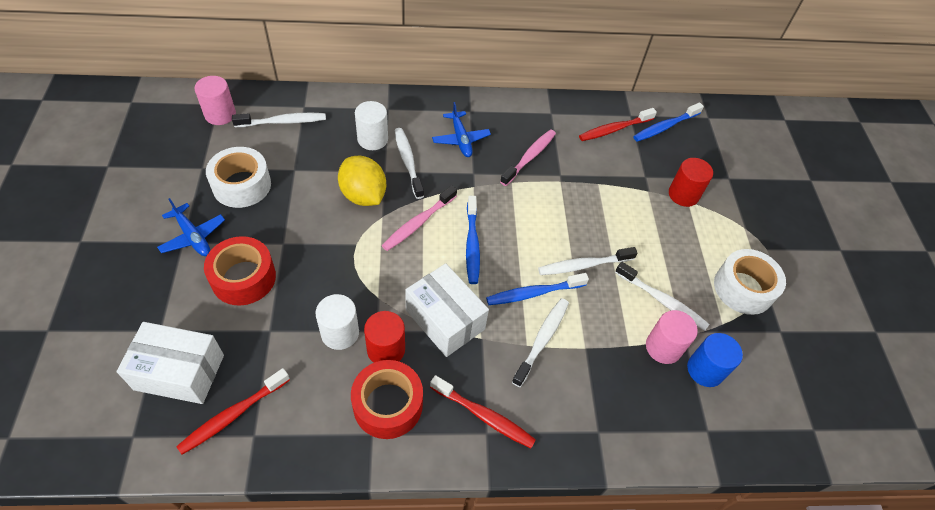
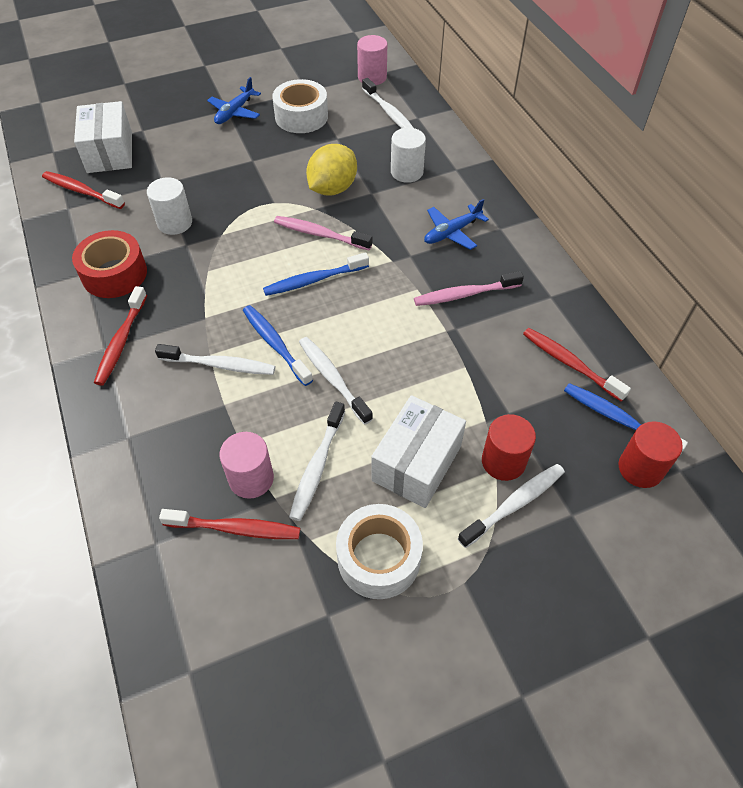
camera: 75 degrees right, 0 degrees up
red tape [204,236,276,305] -> none
red cylinder [364,311,405,363] -> red cylinder moved to [619,421,683,488]
white toothbrush [395,128,424,199] -> white toothbrush moved to [458,464,565,548]
white box [405,263,489,357] -> white box moved to [371,395,466,508]
pink toothbrush [500,129,556,186] -> pink toothbrush turned 150 degrees clockwise [414,271,524,306]
blue cylinder [687,333,743,387] -> red toothbrush [159,509,300,539]

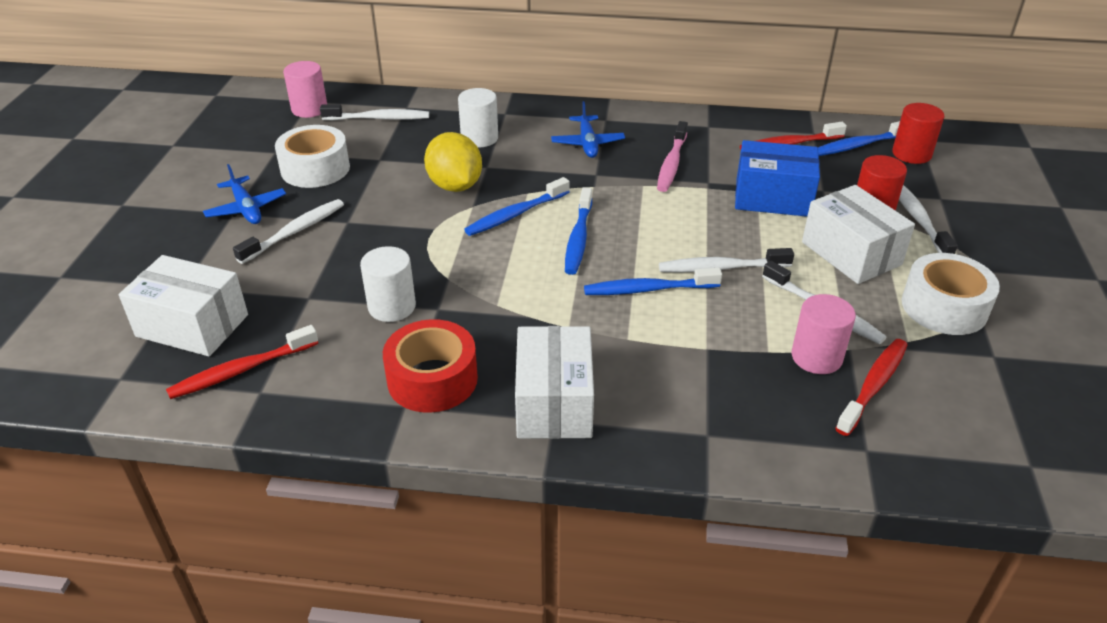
camera: 60 degrees left, 15 degrees down
red toothbrush [94,286,147,386] -> white box [515,326,594,439]
white toothbrush [155,344,275,375] -> white toothbrush moved to [233,199,344,264]
pink toothbrush [274,216,372,250] -> blue toothbrush [464,177,570,236]
none -> blue box [735,140,820,217]

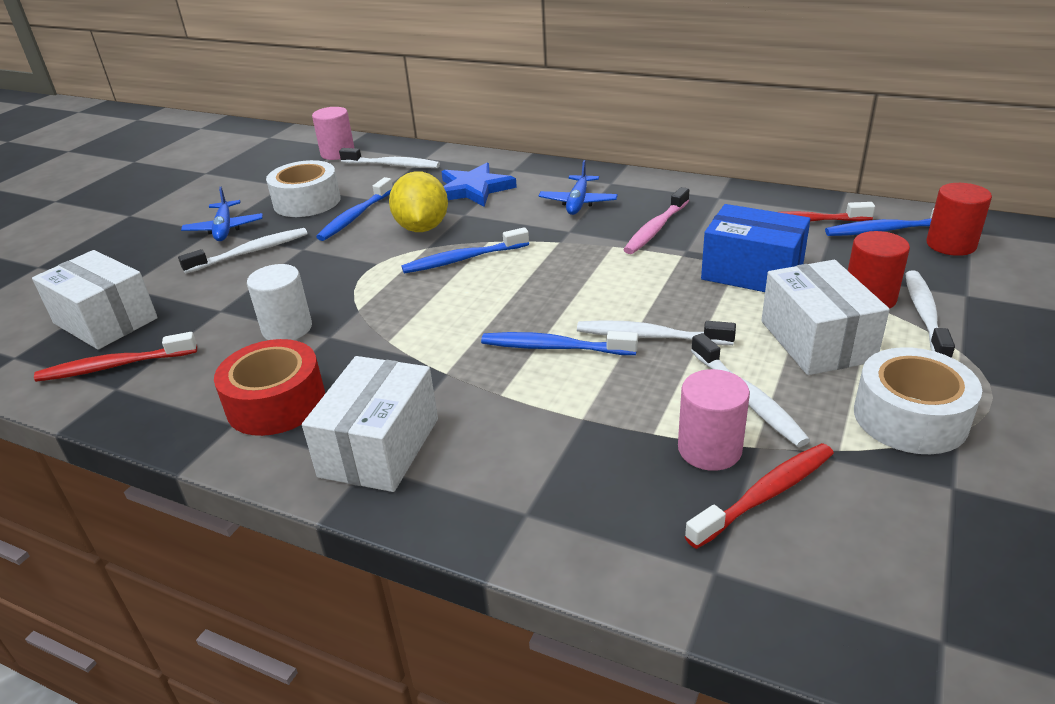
camera: 20 degrees right, 5 degrees down
white cylinder [458,88,498,147] -> blue star [442,163,517,207]
blue toothbrush [565,187,592,275] -> blue toothbrush moved to [316,177,393,241]

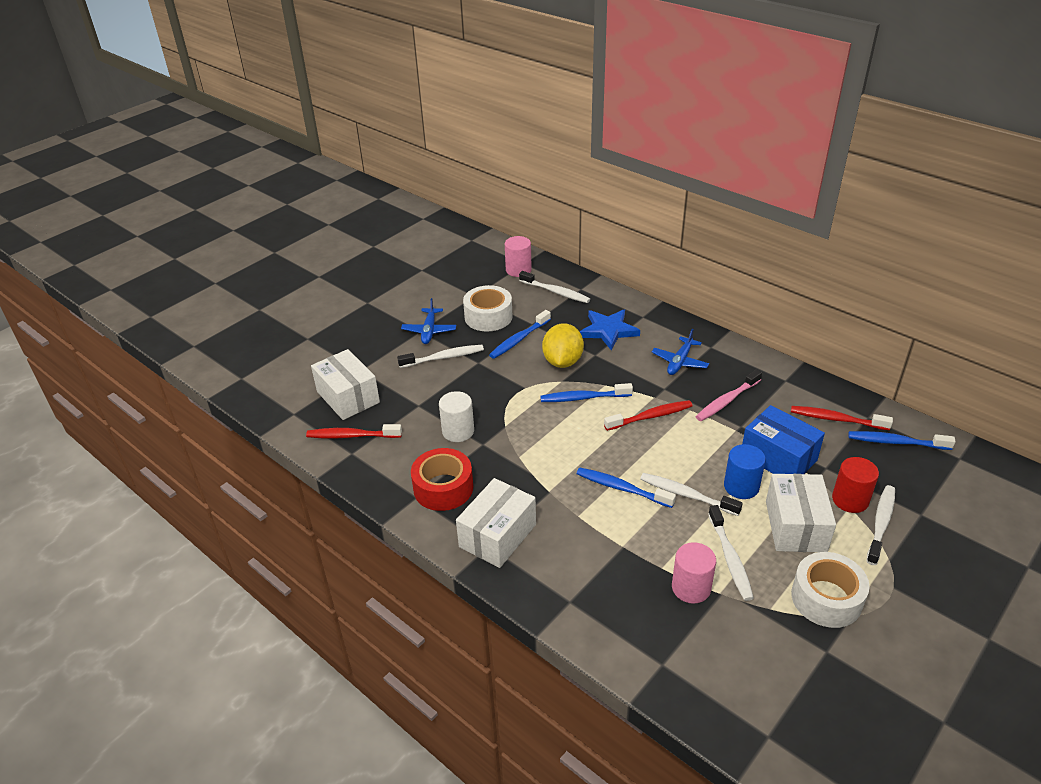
camera: 15 degrees right, 5 degrees up
red toothbrush [684,443,834,549] -> red toothbrush moved to [604,400,692,431]
red cylinder [926,183,992,256] -> none
none -> blue cylinder [724,444,766,499]

